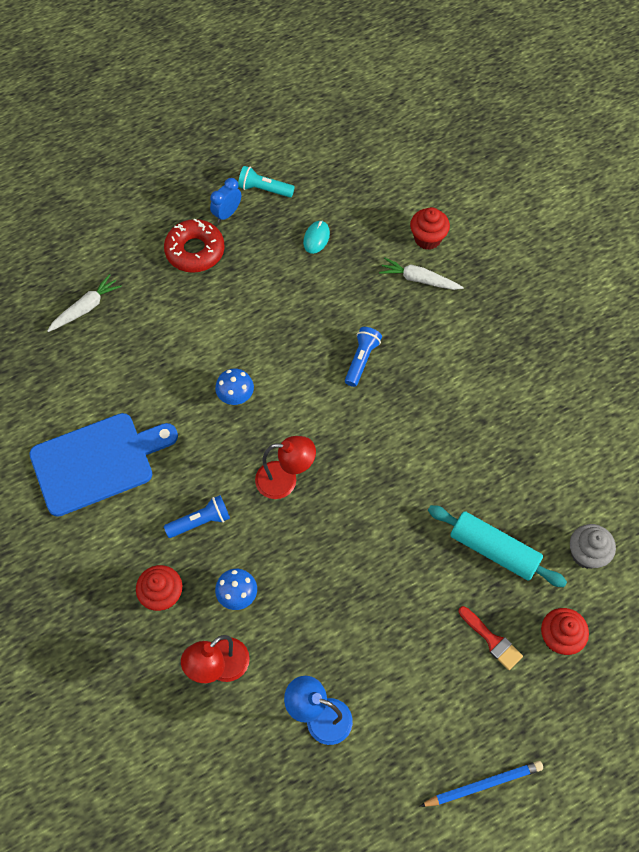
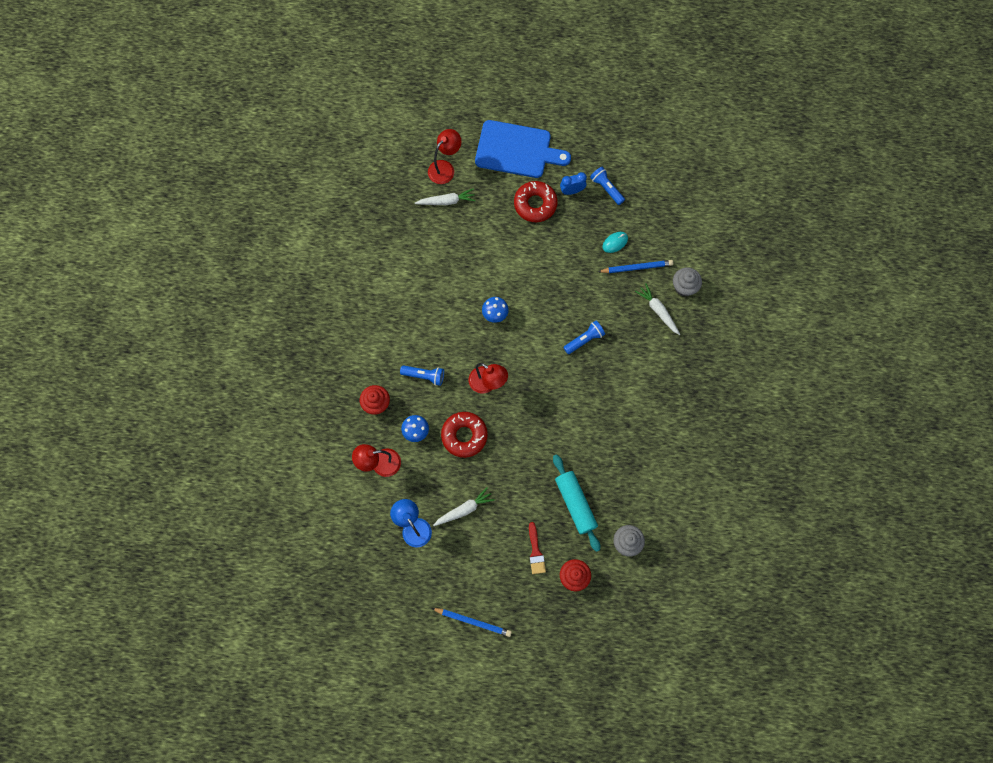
camera: 35 degrees right, 10 degrees up
blue cutting board [29,413,178,517] -> blue cutting board moved to [475,120,571,178]
turquoise flashlight [238,166,295,198] -> blue flashlight [590,167,625,205]
red cupcake [410,207,450,250] -> grey cupcake [673,267,702,296]
none -> red lamp [428,129,462,184]
none -> white carrot [433,487,495,526]
none -> red donut [441,412,488,458]
none -> blue pencil [598,260,673,273]

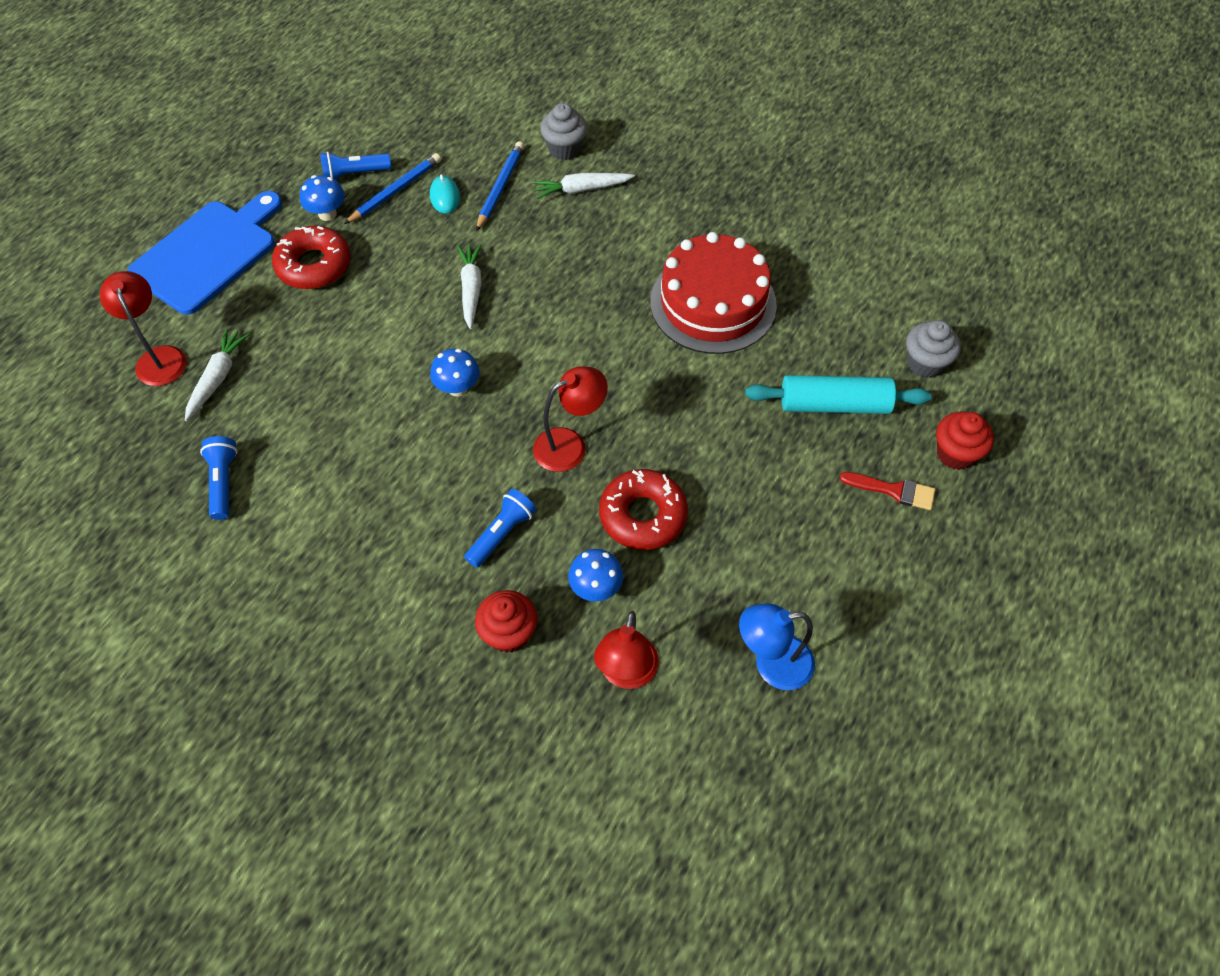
camera: 65 degrees left, 15 degrees down
blue pencil [431,608,512,637] -> blue pencil moved to [344,153,441,224]
white carrot [433,487,495,526] -> white carrot moved to [457,244,482,329]
blue clock [560,172,587,195] -> blue mushroom [300,175,345,221]
blue flashlight [563,321,605,354] -> blue flashlight moved to [200,436,238,520]
none -> red cake [650,232,777,354]

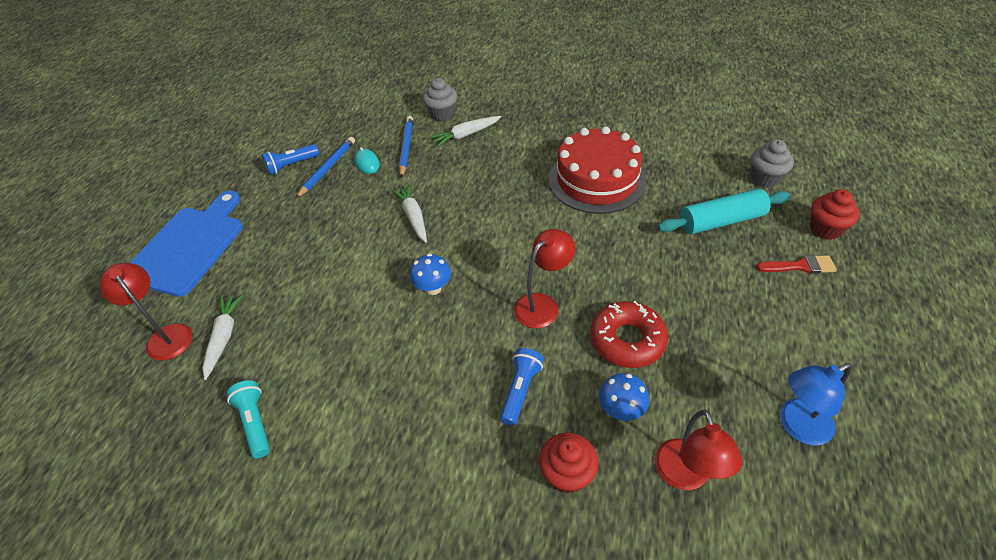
camera: 15 degrees left, 10 degrees down
blue flashlight [200,436,238,520] -> turquoise flashlight [227,380,270,458]
red donut [272,226,350,289] -> none
blue mushroom [300,175,345,221] -> none

